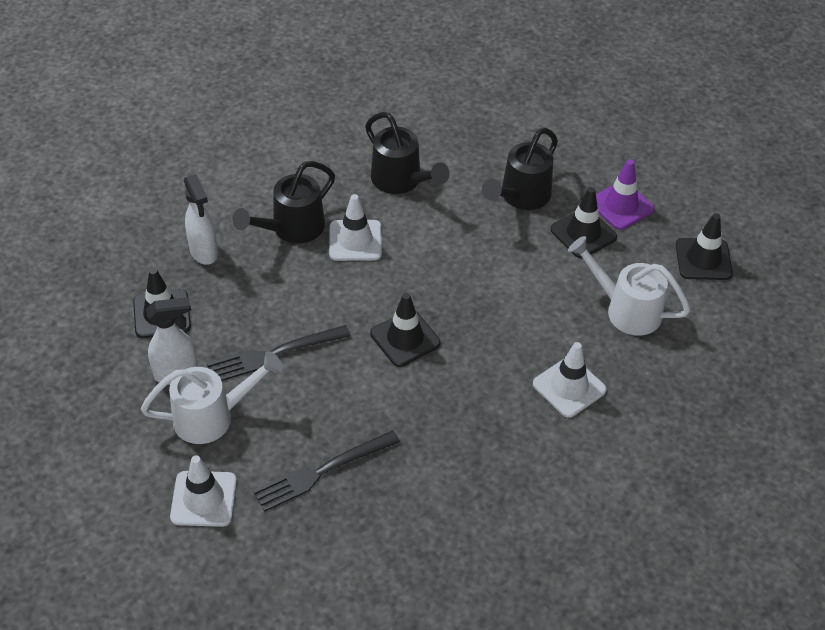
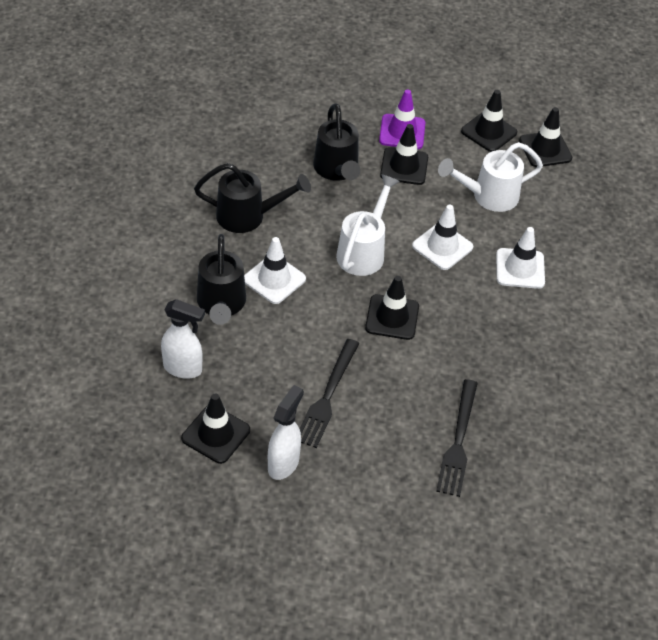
camera: 50 degrees left, 0 degrees up
white watering can [141,351,283,444] -> white watering can moved to [336,174,400,276]
white traffic cone [170,455,237,527] -> white traffic cone moved to [412,204,473,270]
none -> black traffic cone [519,107,572,167]

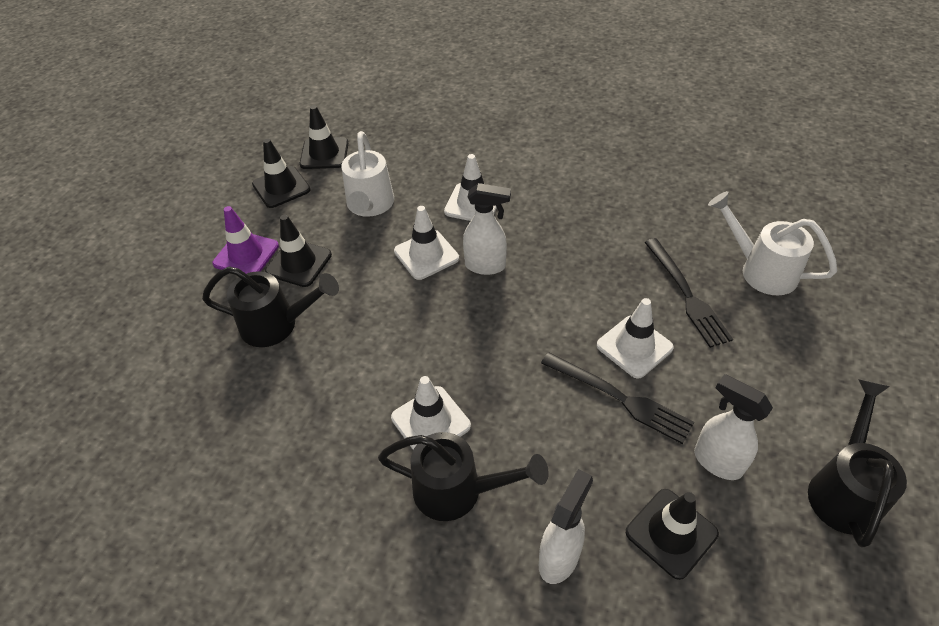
camera: 70 degrees left, 0 degrees up
black watering can [194,163,311,233] -> black watering can moved to [808,379,907,548]
white watering can [336,174,400,276] -> white watering can moved to [708,191,837,295]
black traffic cone [365,276,419,340] -> none
black fork [436,379,478,497] -> black fork turned 45 degrees clockwise [644,238,733,348]
none -> white spray bottle [463,183,511,275]
none -> white traffic cone [597,298,674,379]

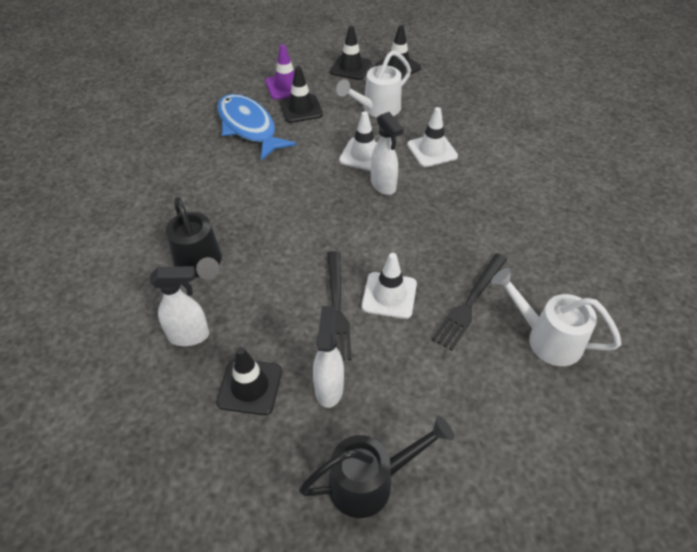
camera: 50 degrees right, 0 degrees up
black watering can [202,266,339,347] -> blue fish [217,94,296,161]
white traffic cone [391,376,471,450] -> none
white watering can [708,191,837,295] -> white watering can turned 60 degrees counterclockwise [491,268,621,366]

